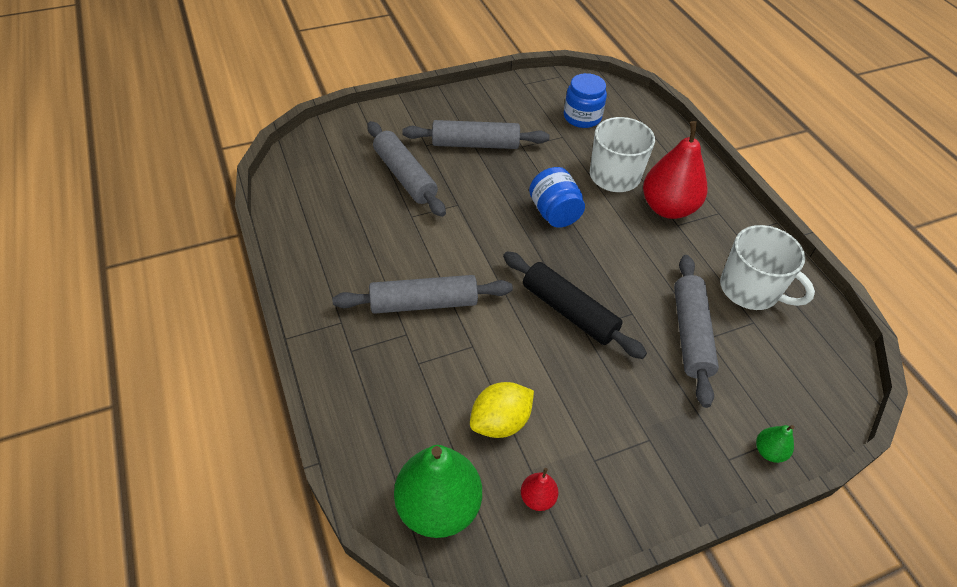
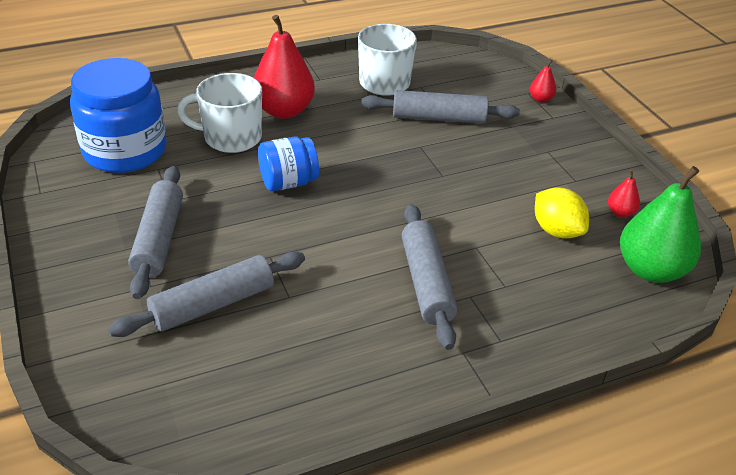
camera: 90 degrees left, 10 degrees down
black rolling pin [503,251,647,359] -> none
blue jar [564,73,607,128] -> blue jar [70,58,167,173], size x1.76
green pear [756,425,794,463] -> red pear [530,60,556,102]

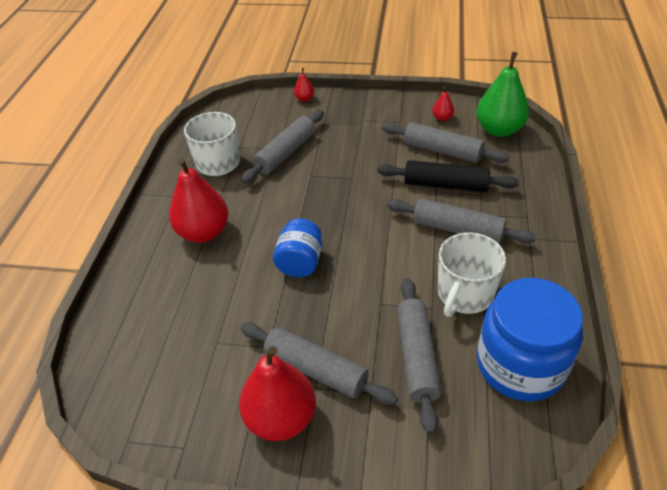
camera: 55 degrees left, 5 degrees up
blue jar [70,58,167,173] -> blue jar moved to [477,278,583,401]
white mug [177,73,262,153] -> white mug moved to [438,232,506,317]
yellow lemon [535,187,589,238] -> grey rolling pin [382,122,509,163]
none -> red pear [239,346,316,441]
none -> black rolling pin [377,160,519,192]

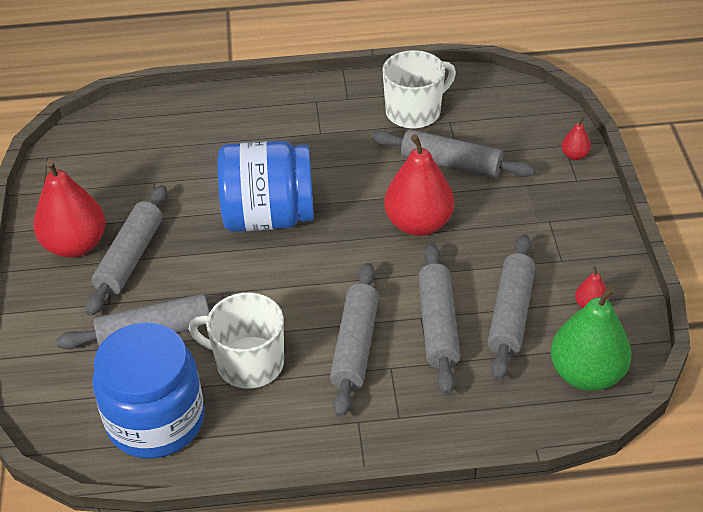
camera: 75 degrees right, 0 degrees up
red pear [169,158,229,243] -> red pear moved to [384,134,454,236]
blue jar [273,219,322,277] -> blue jar [217,141,314,232], size x1.76
black rolling pin [377,160,519,192] -> grey rolling pin [418,243,460,395]

